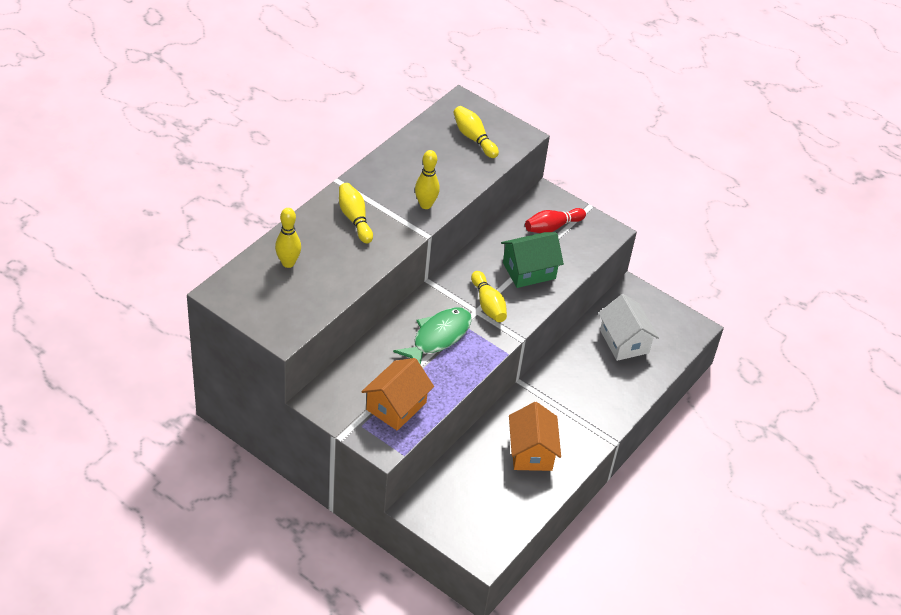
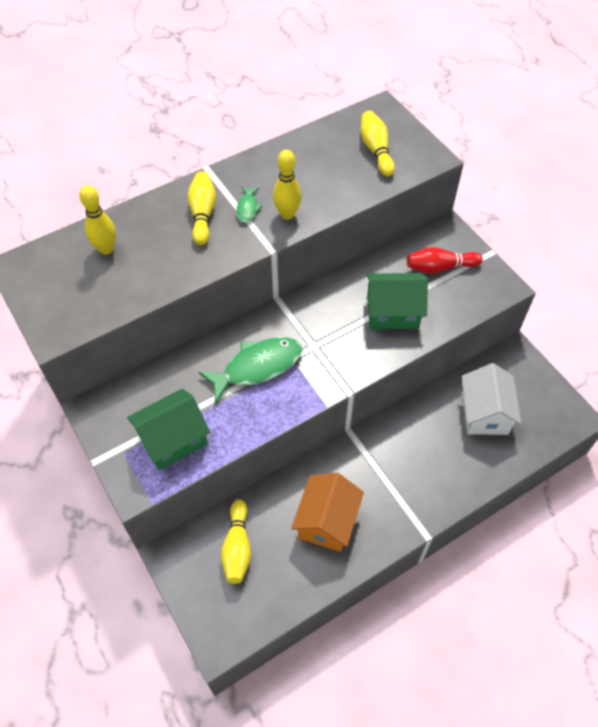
camera: 25 degrees right, 10 degrees up
orange house [361,358,434,431] -> green house [127,388,210,470]
yellow bowling pin [471,271,507,322] -> yellow bowling pin moved to [221,499,251,584]
none -> green fish [236,187,262,223]

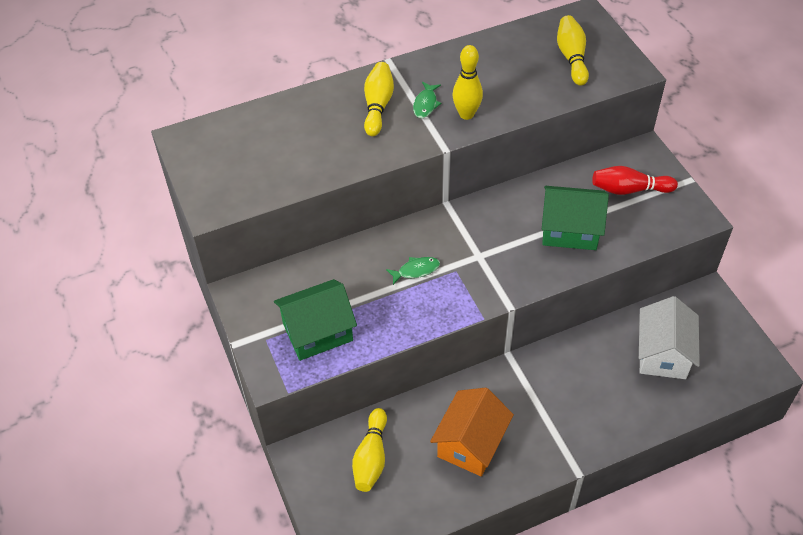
camera: 10 degrees right, 5 degrees down
yellow bowling pin [79,185,116,255] -> none
green fish [199,337,303,403] -> green fish [386,257,440,285], size x0.48

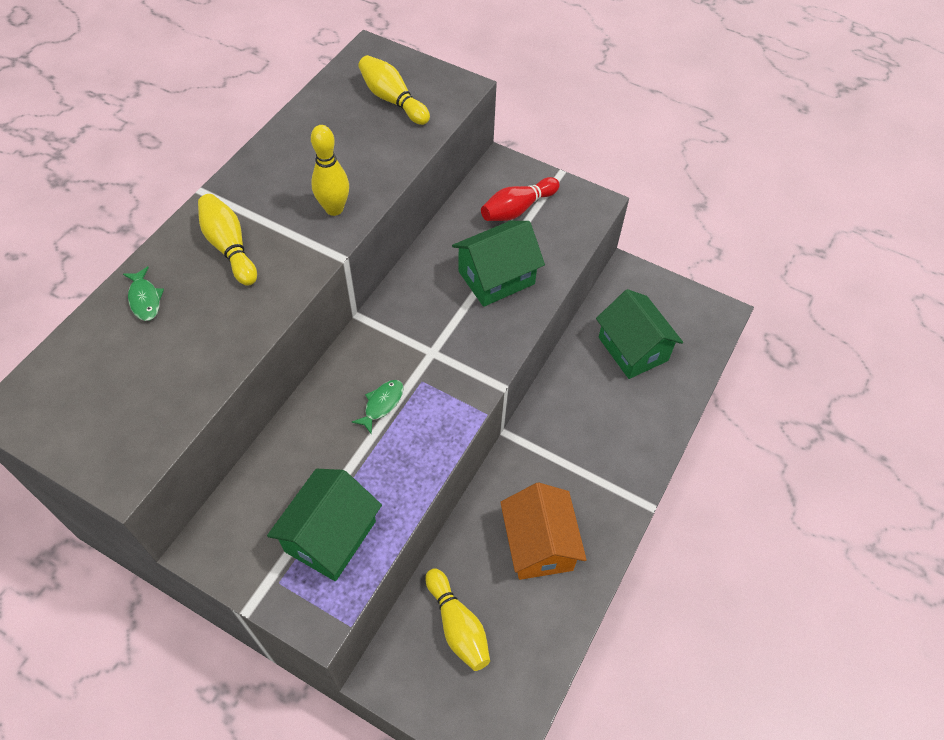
camera: 40 degrees left, 5 degrees up
green fish [413,82,441,118] -> green fish moved to [123,266,164,321]
white house [639,296,700,379] -> green house [596,289,683,379]

